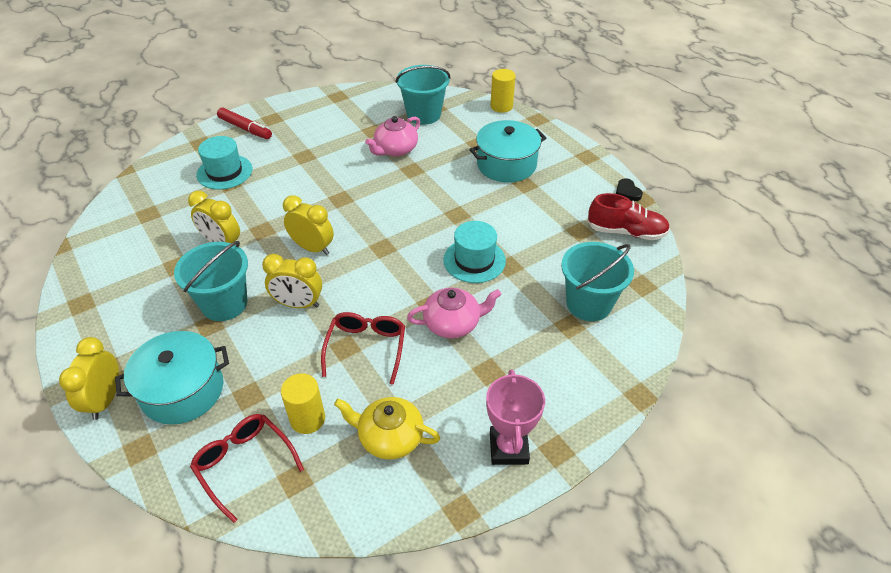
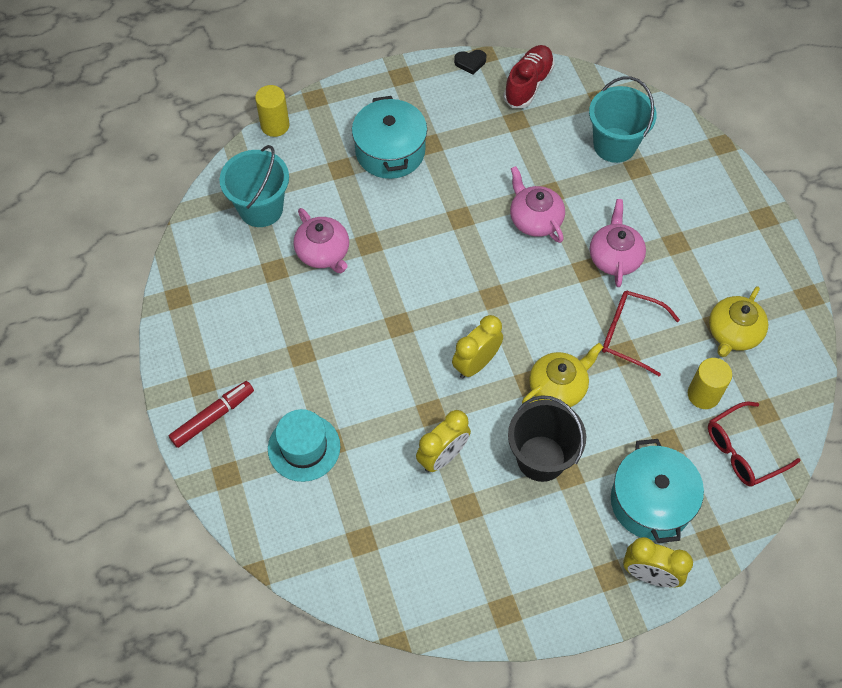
camera: 75 degrees left, 15 degrees up
turquoise bucket [174,241,248,321] -> black bucket [508,395,586,482]
yellow clock [262,254,322,308] -> yellow teapot [522,343,603,407]
turquoise hat [444,221,506,283] -> pink teapot [510,166,565,243]
pink trophy [486,369,545,465] -> none

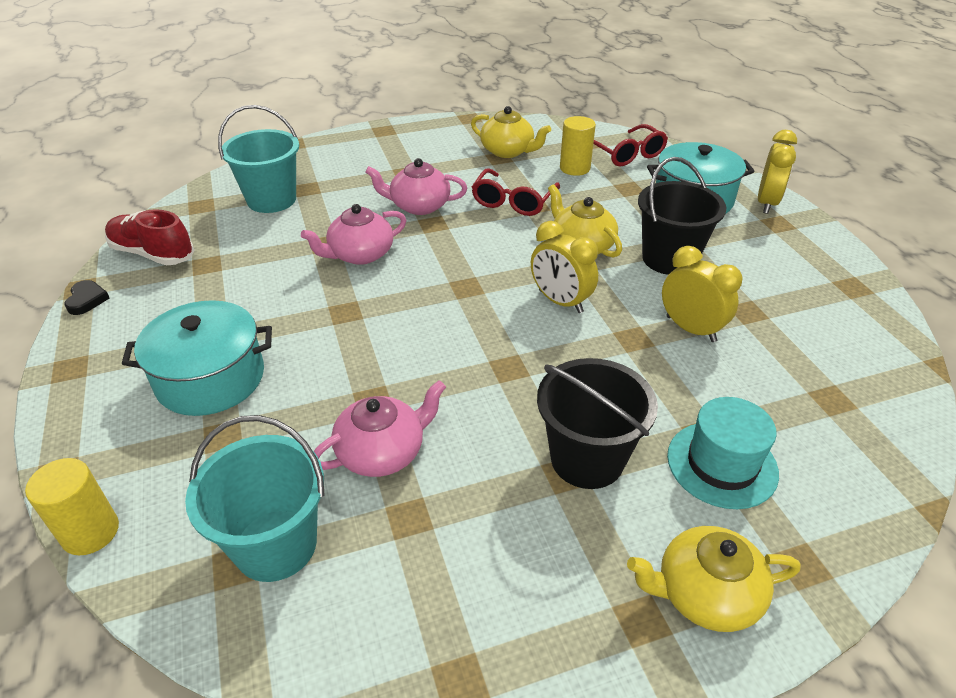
camera: 90 degrees left, 20 degrees down
red marker [169,381,254,448] -> yellow teapot [627,526,800,632]
none -> black bucket [537,358,658,489]

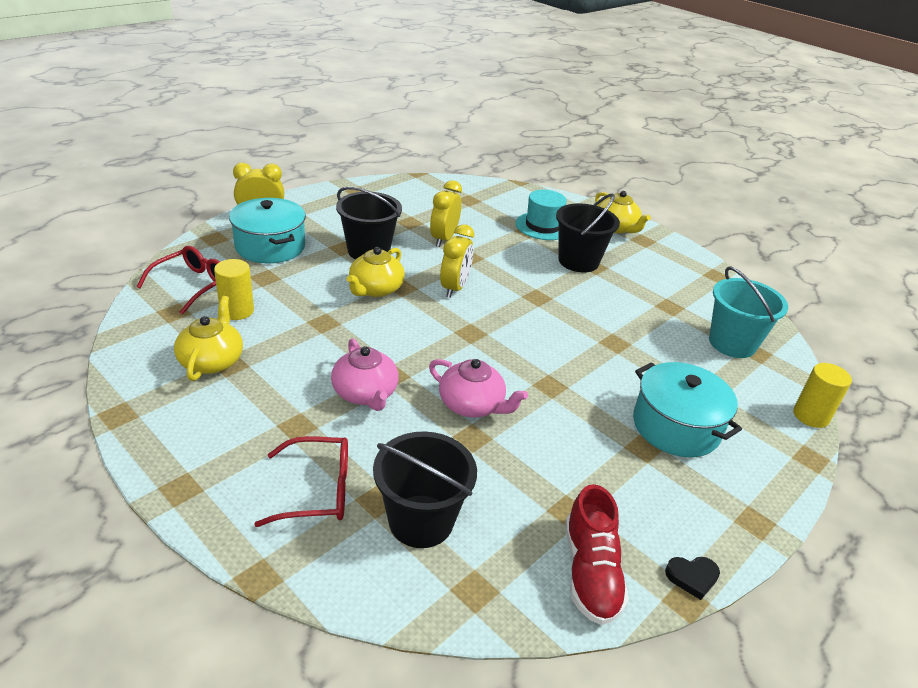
camera: 120 degrees left, 5 degrees down
black heart [64,280,110,315] -> black heart turned 150 degrees counterclockwise [665,557,720,600]
turquoise bucket [218,105,299,213] -> black bucket [373,431,477,548]
pink teapot [313,380,446,477] -> none
red glasses [472,168,560,216] -> red glasses moved to [254,436,348,527]

